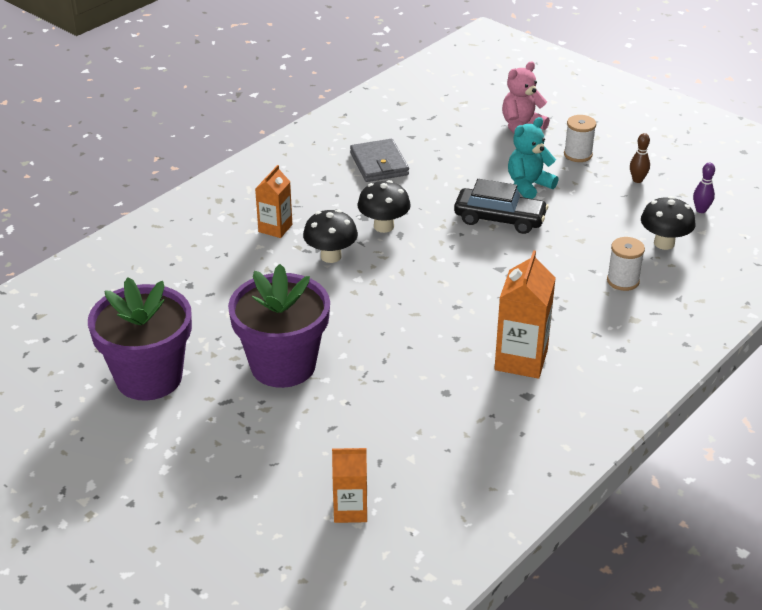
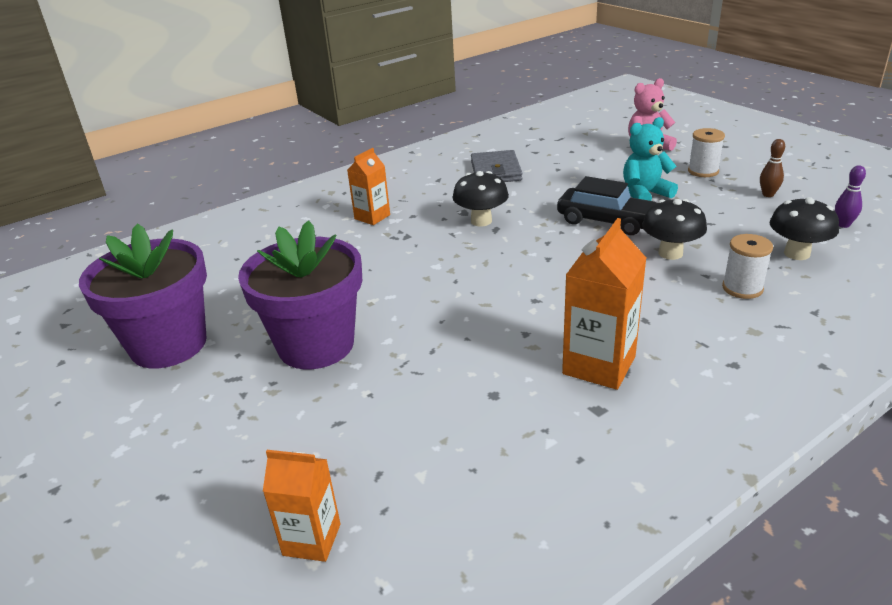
camera: 15 degrees right, 5 degrees down
black mushroom [303,209,358,263] -> black mushroom moved to [642,199,707,260]

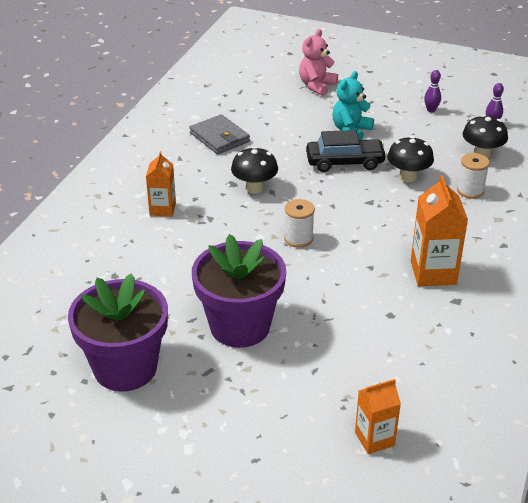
camera: 35 degrees left, 5 degrees up
white spool [688,128,725,177] -> white spool moved to [284,199,315,248]
brown bowling pin [760,139,785,197] -> purple bowling pin [424,70,441,112]

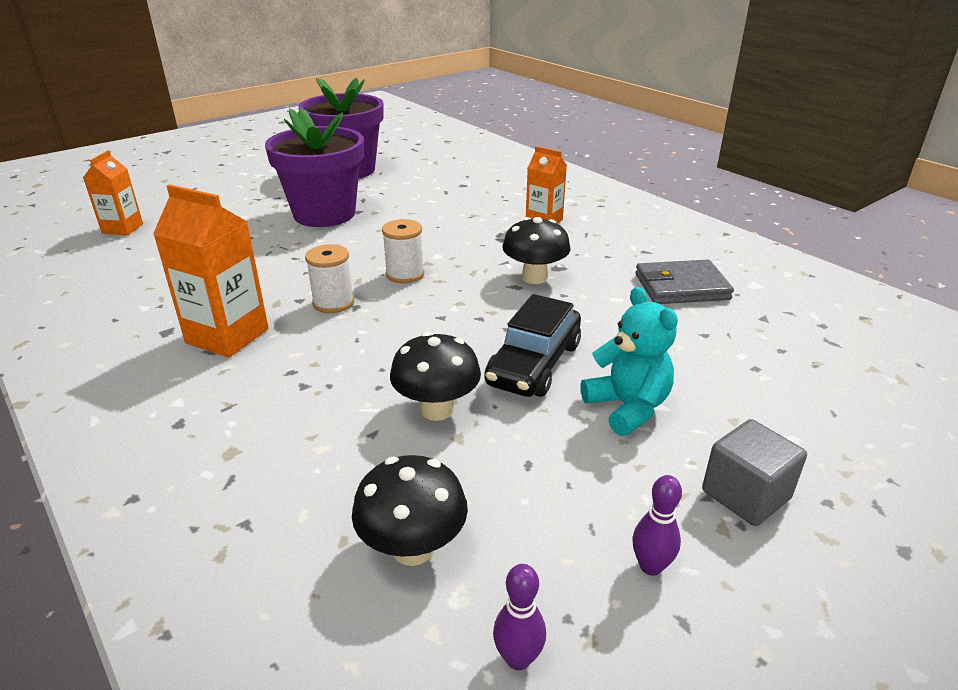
camera: 120 degrees right, 5 degrees down
pink teddy bear [299,29,338,96] -> none
white spool [457,153,490,199] -> white spool moved to [305,244,354,313]
none -> grey cube [702,419,807,526]

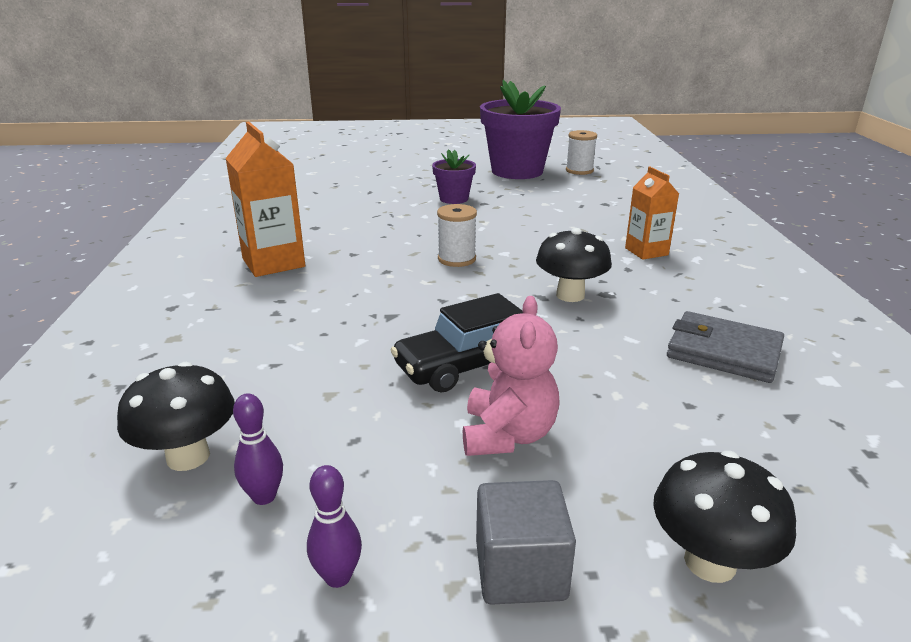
camera: 35 degrees right, 5 degrees down
orange carton [83,150,143,235] -> none
purple flower pot [265,108,364,227] -> purple flower pot [432,149,476,204], size x0.50
white spool [305,244,354,313] -> white spool moved to [566,130,597,175]
black mushroom [390,332,481,421] -> black mushroom moved to [653,451,796,583]
purple bowling pin [493,564,546,670] -> purple bowling pin moved to [233,393,283,505]
turquoise teddy bear [580,287,678,436] -> pink teddy bear [463,296,560,456]

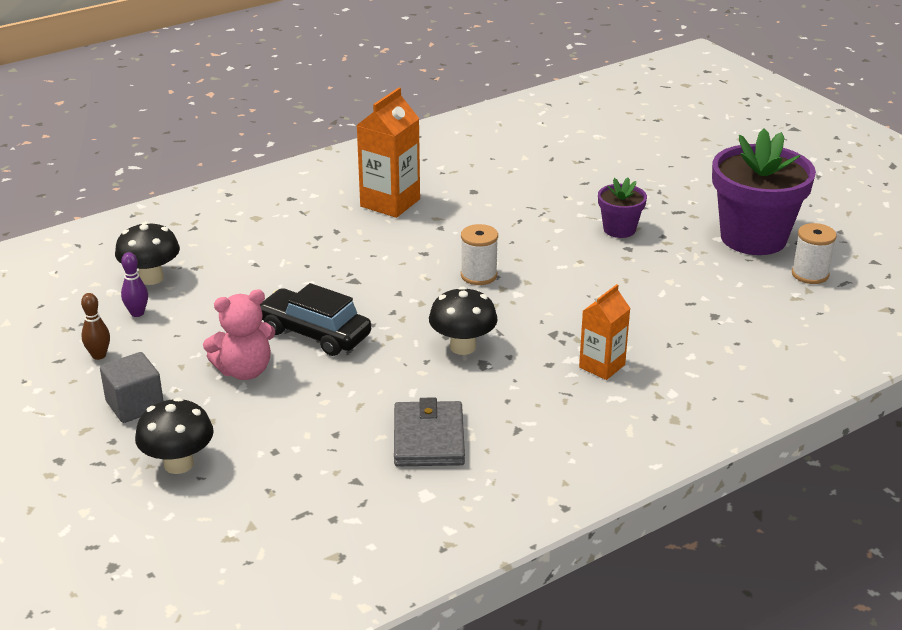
camera: 60 degrees right, 5 degrees up
purple bowling pin [307,465,362,588] -> brown bowling pin [81,293,110,360]

